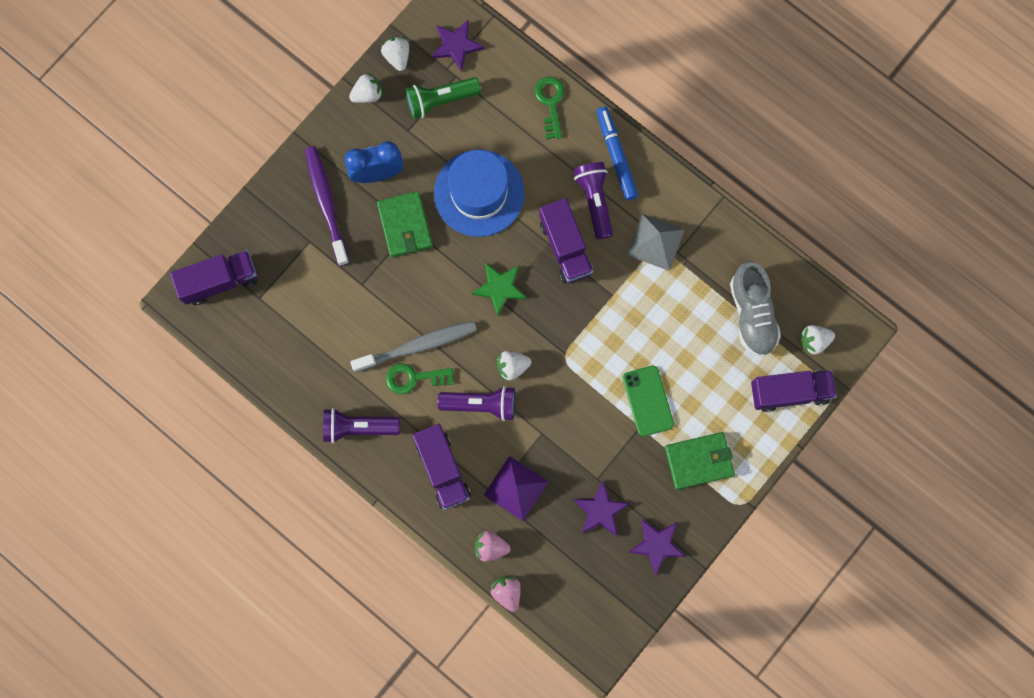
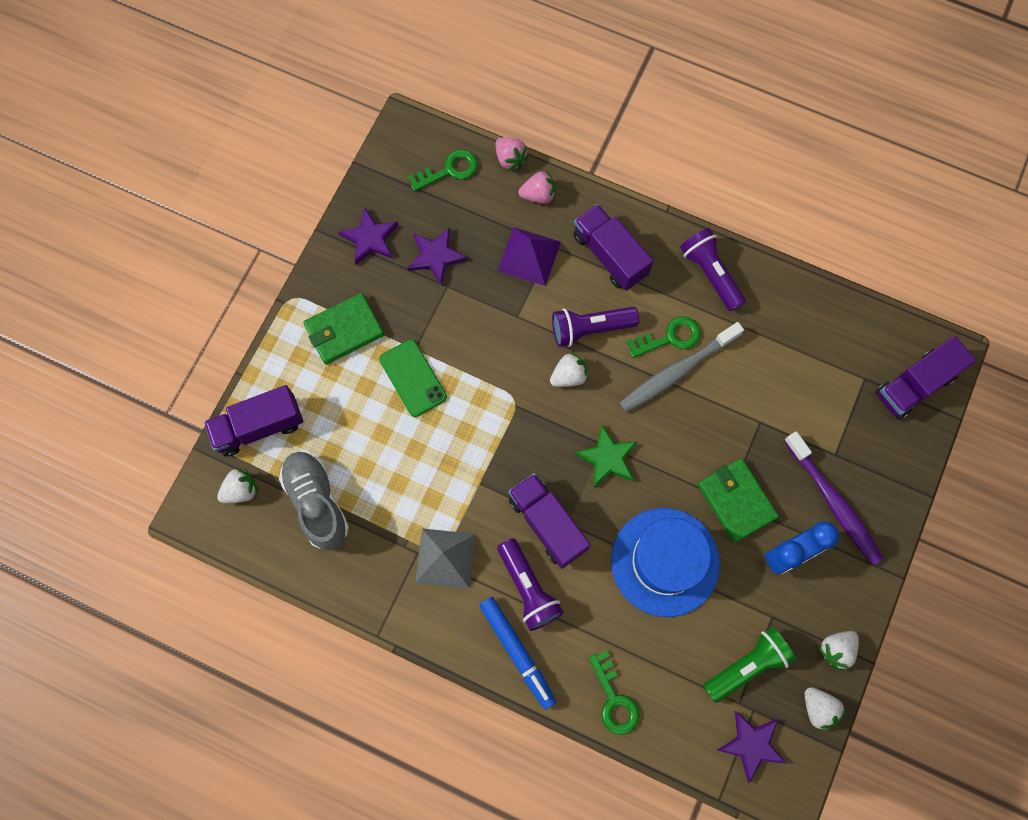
camera: 165 degrees right, 5 degrees down
purple flashlight [323,408,400,443] -> purple flashlight turned 105 degrees counterclockwise [680,228,746,312]
none -> green key [408,149,478,192]

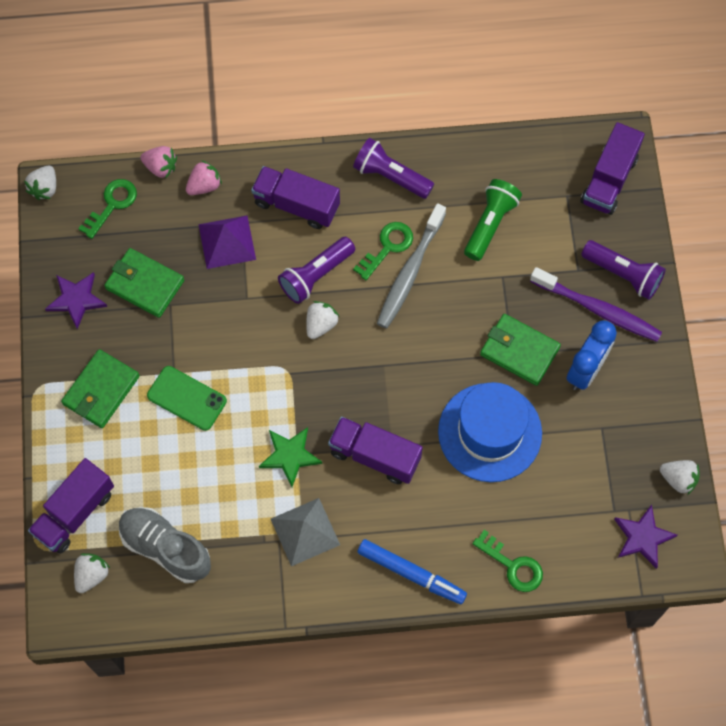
camera: 30 degrees left, 5 degrees down
purple star [407,227,468,285] -> green wallet [104,248,184,318]
purple flashlight [497,538,564,631] -> purple flashlight moved to [581,240,666,300]
green star [575,425,638,487] -> green star moved to [259,427,322,487]
green flashlight [703,627,796,703] -> green flashlight moved to [464,179,522,261]
white strawberry [819,631,859,671] -> white strawberry moved to [24,166,56,200]

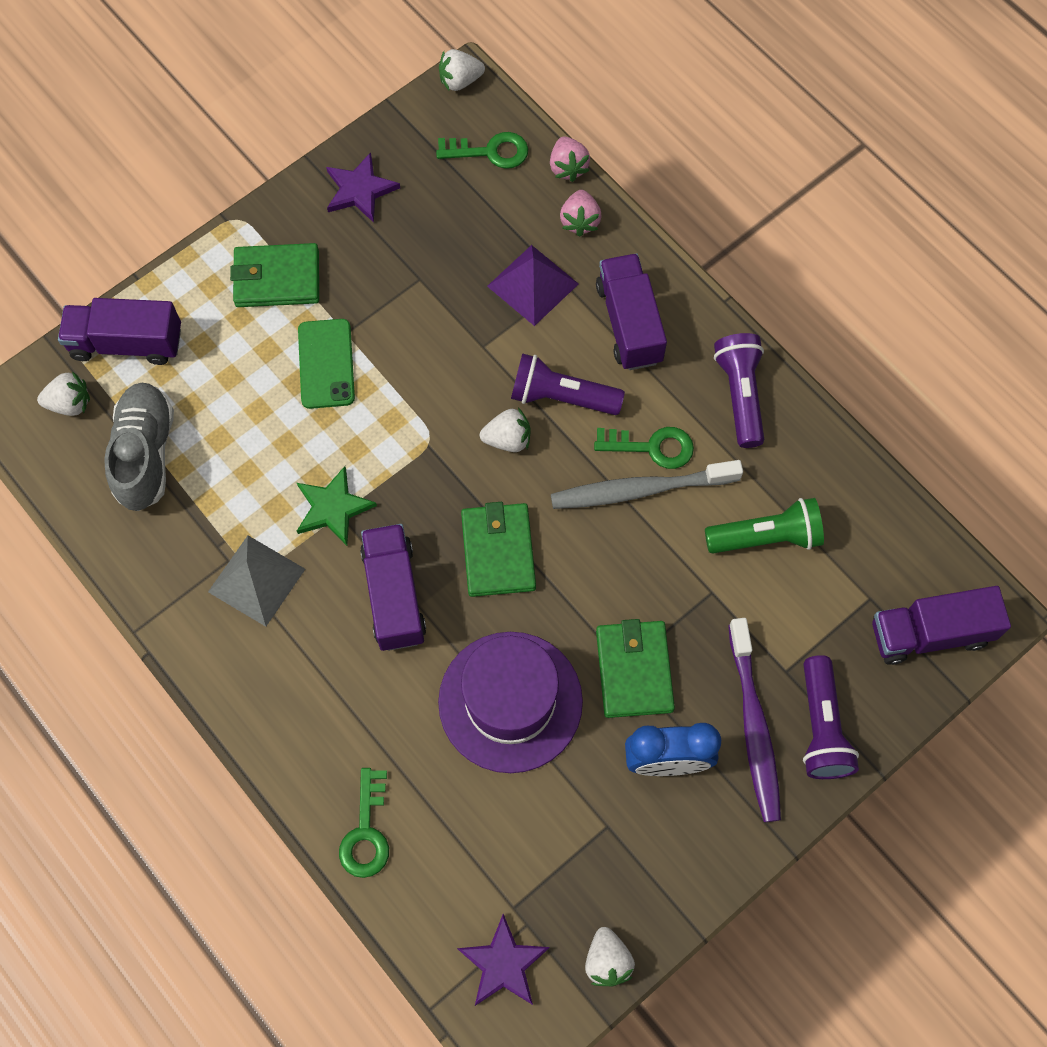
camera: 55 degrees right, 0 degrees up
green wallet [104,248,184,318] -> green wallet moved to [461,502,536,597]
pink strawberry [186,160,222,195] -> pink strawberry turned 75 degrees clockwise [560,190,601,237]
blue marker [357,539,467,604] -> none
blue hat [438,382,542,482] -> purple hat [438,632,583,773]

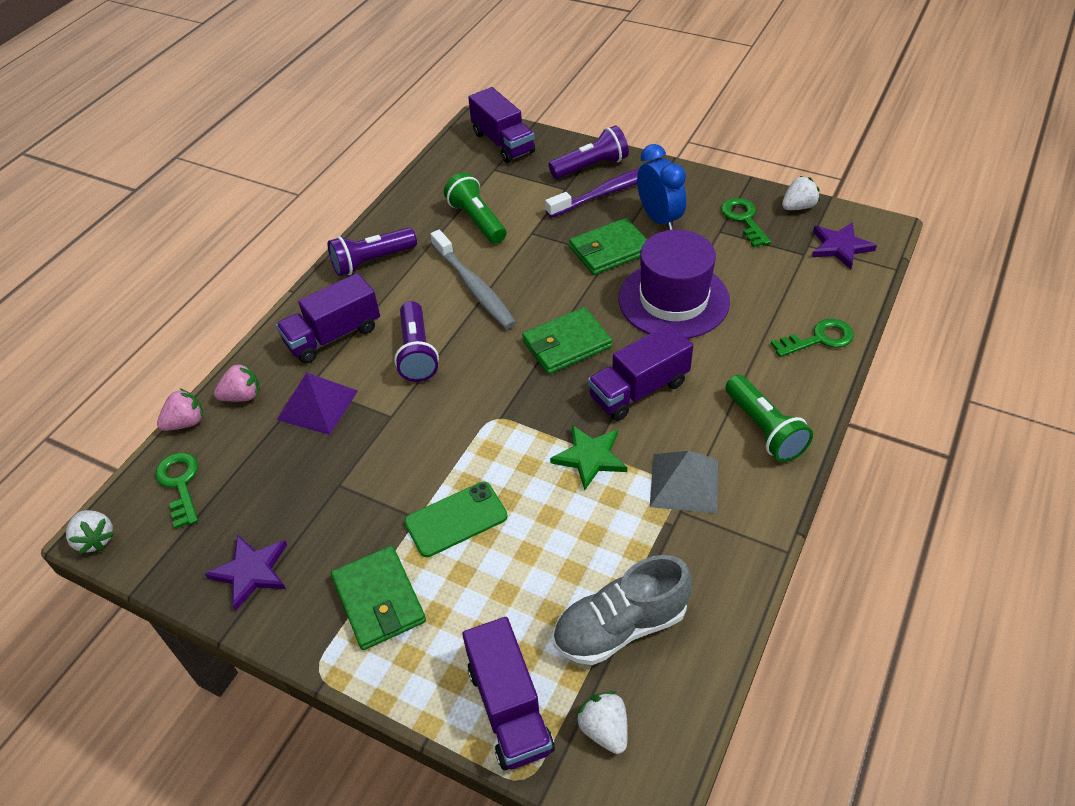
camera: 110 degrees left, 20 degrees down
white strawberry [480,408,531,452] -> none
green key [594,427,694,469] -> green key moved to [721,198,771,247]
none -> green flashlight [725,375,813,462]

